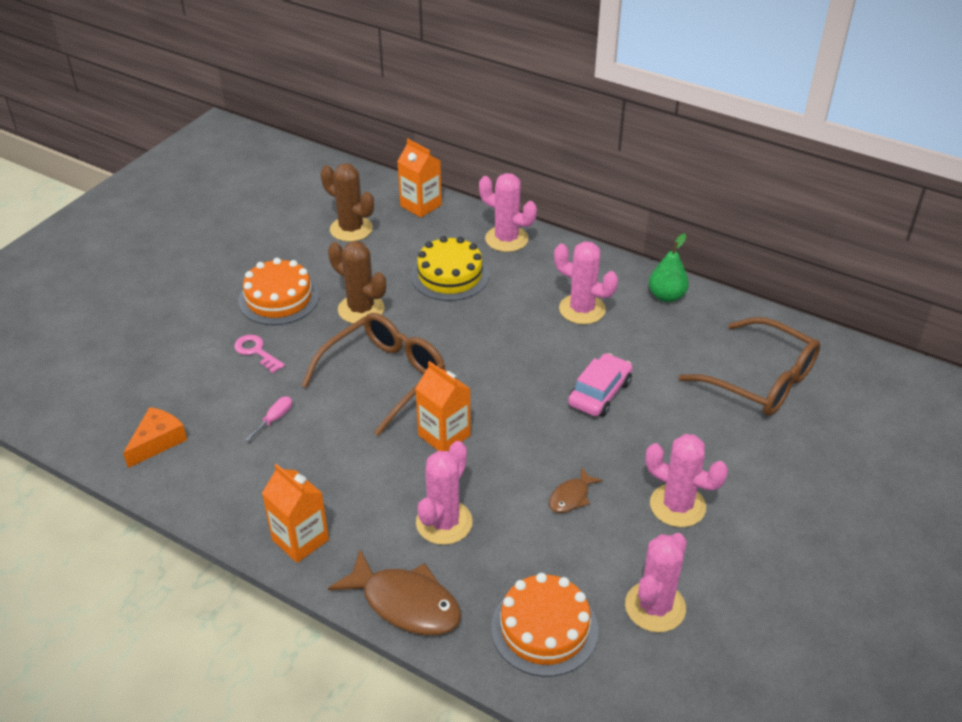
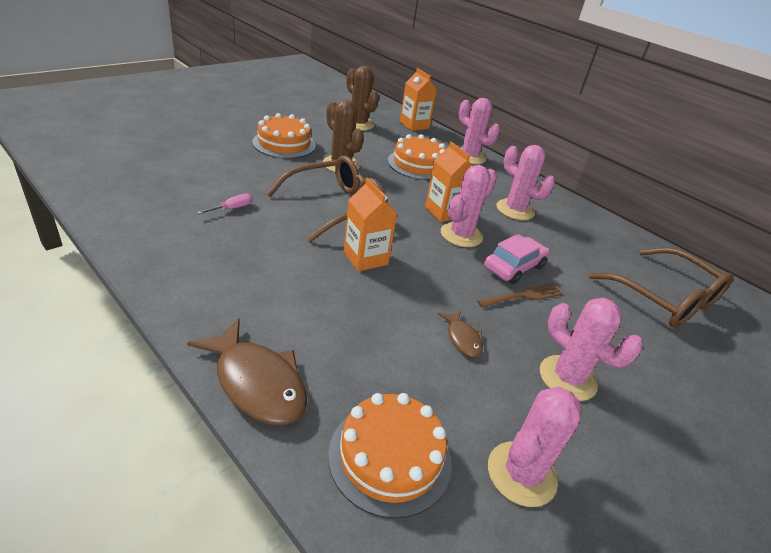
camera: 10 degrees right, 5 degrees down
orange cheese [123,407,187,468] -> none
pink key [234,335,285,373] -> none
orange carton [262,464,329,563] -> orange carton moved to [425,141,472,222]
yellow cake [411,236,489,301] -> orange cake [388,134,446,180]
pink cactus [416,441,473,545] -> pink cactus moved to [441,165,497,247]
brown fish [549,467,603,513] -> brown fish turned 75 degrees counterclockwise [438,310,483,357]
green pear [649,233,689,302] -> none
none -> brown fork [477,283,563,308]

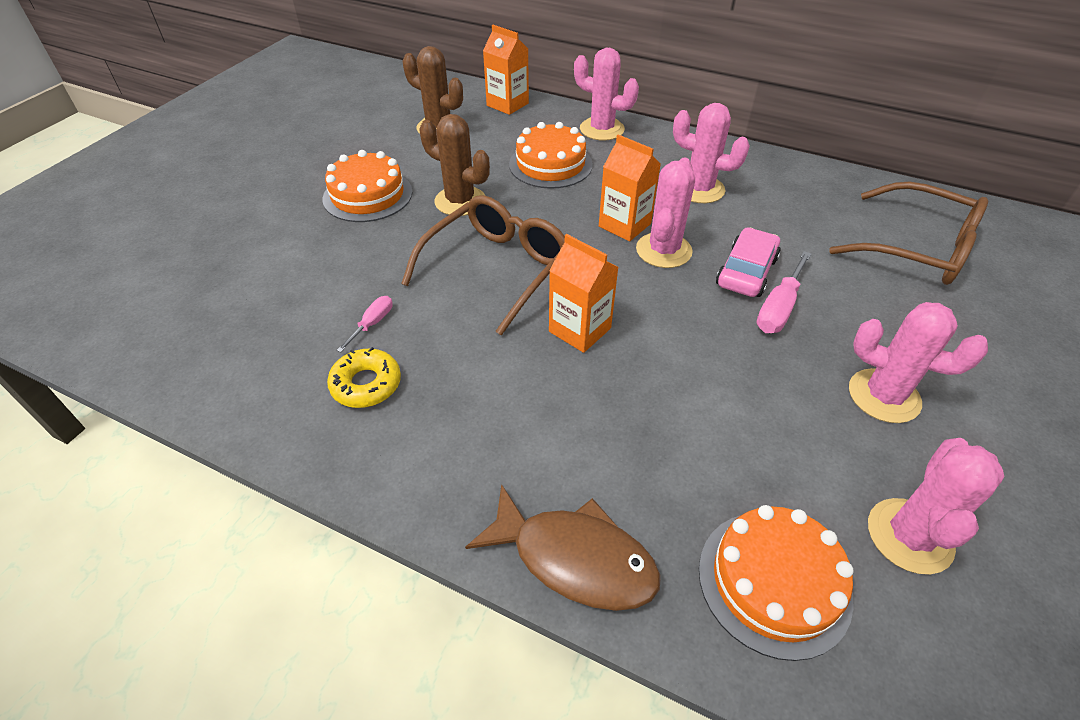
camera: 15 degrees left, 10 degrees up
brown fish [438,310,483,357] -> none
brown fork [477,283,563,308] -> pink screwdriver [756,251,812,333]
none -> yellow donut [327,347,401,408]

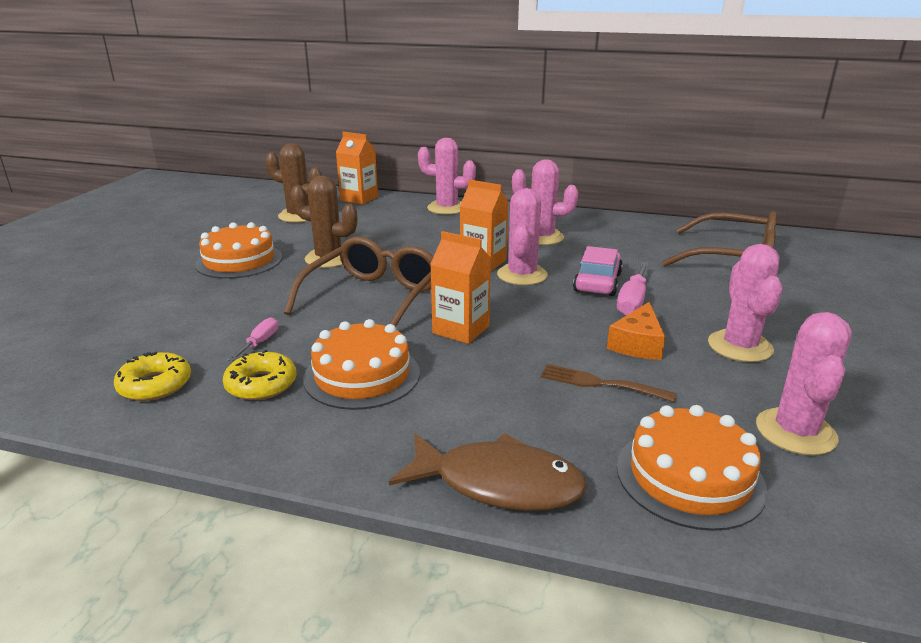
camera: 10 degrees left, 20 degrees down
orange cake [509,122,593,189] -> orange cake moved to [303,319,420,410]
pink cactus [849,302,988,423] -> pink cactus turned 75 degrees clockwise [708,244,783,362]
none -> yellow donut [114,352,191,401]
none -> brown fork [541,364,677,402]
none -> orange cheese [607,302,665,360]

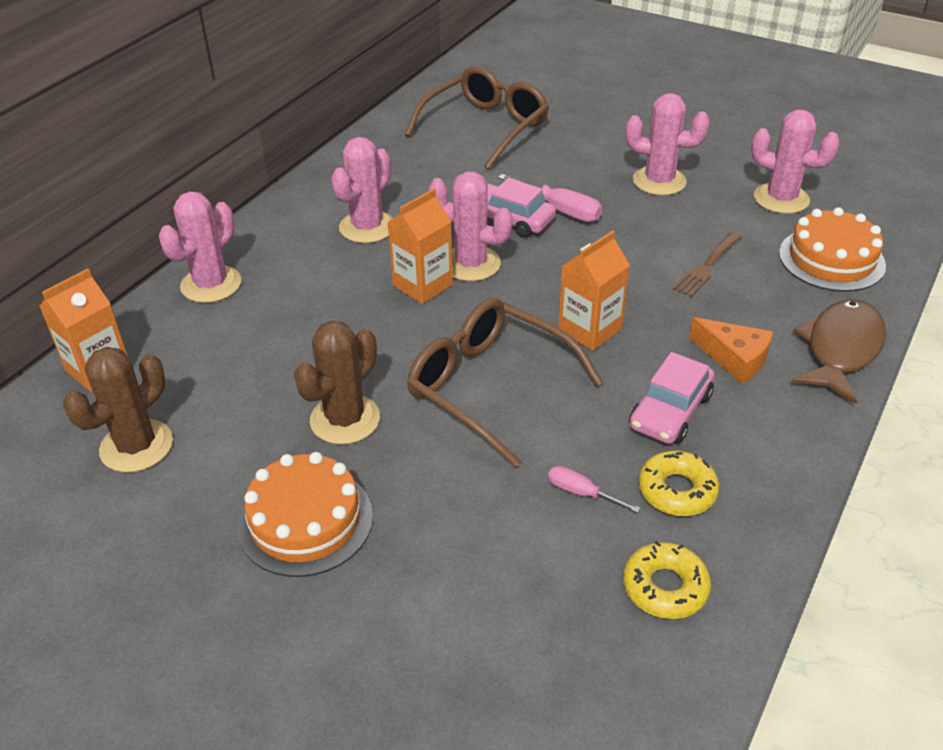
camera: 75 degrees left, 15 degrees up
orange cake [303,319,420,410] -> pink car [629,352,715,444]
orange cheese [607,302,665,360] -> orange cheese moved to [689,317,773,384]

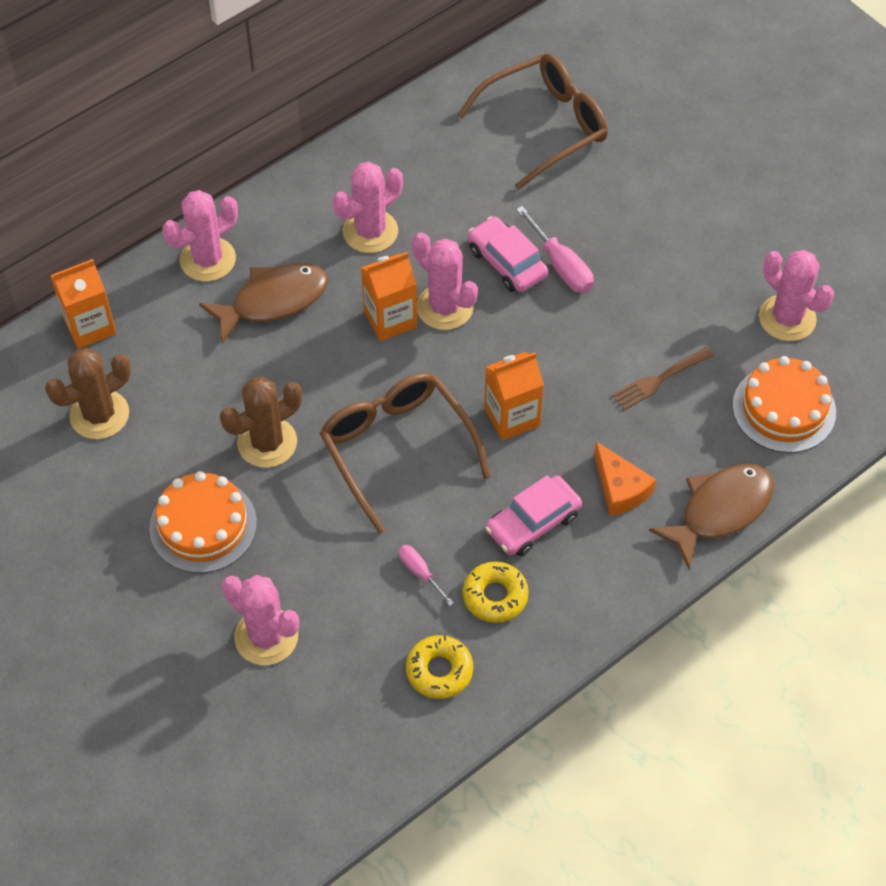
camera: 20 degrees right, 15 degrees up
pink cactus [626,93,710,196] -> pink cactus moved to [222,575,299,665]
none -> brown fish [199,263,328,344]

